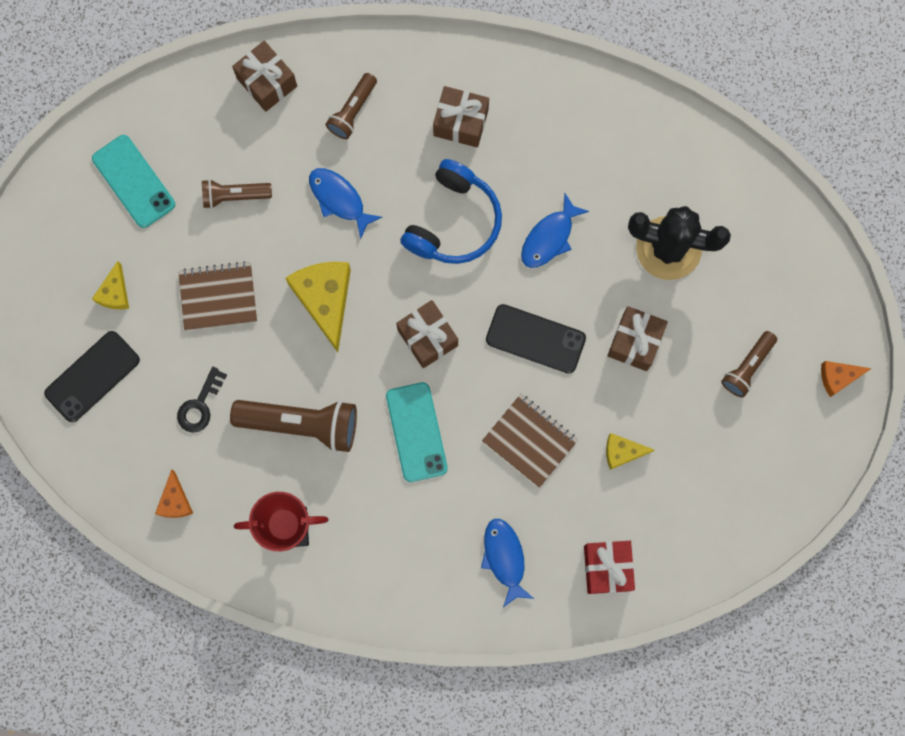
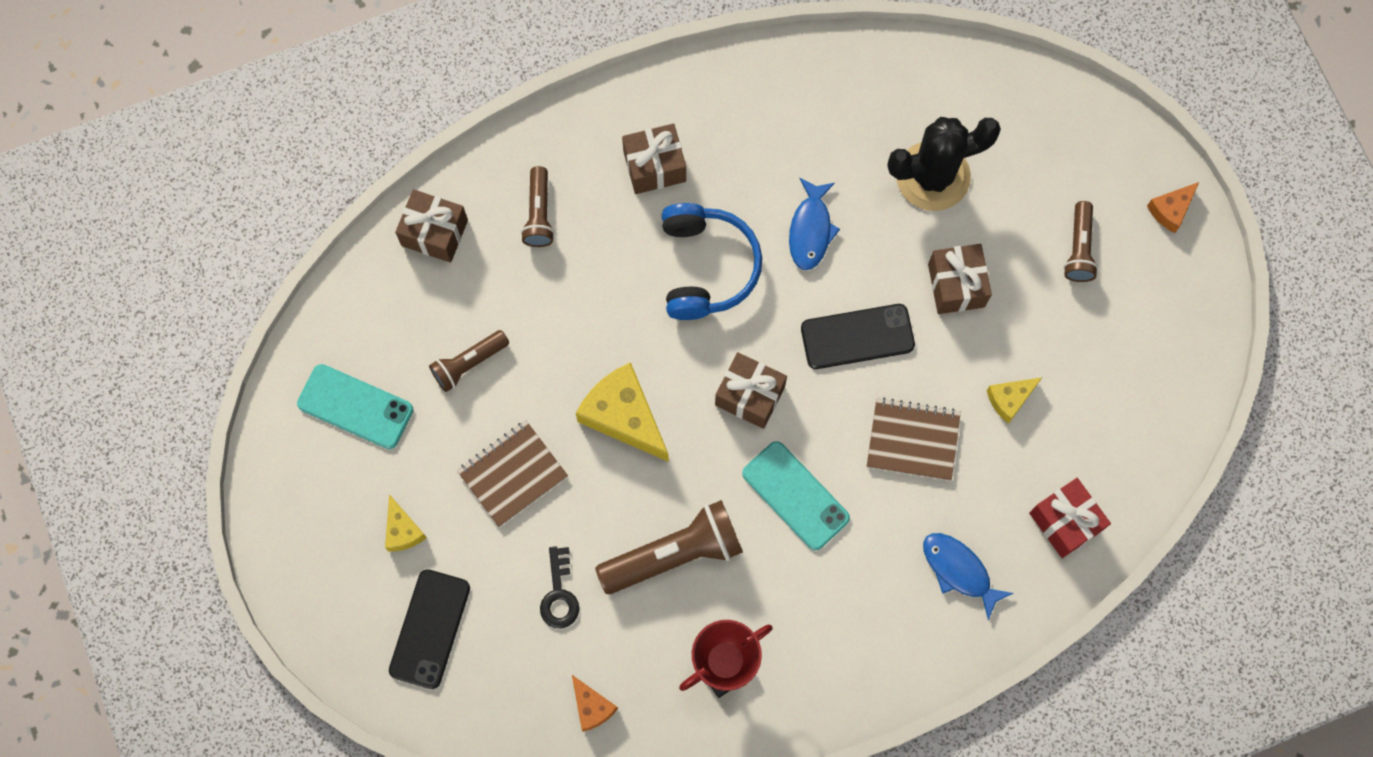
camera: 30 degrees left, 5 degrees down
blue fish [309,168,382,239] -> none

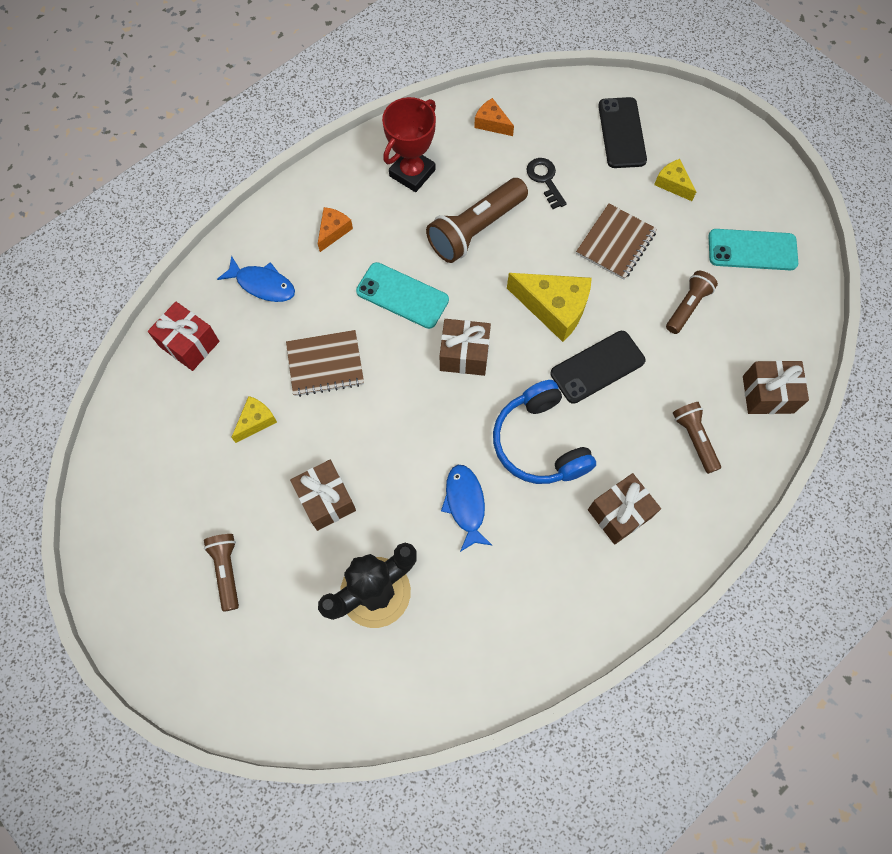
camera: 160 degrees right, 5 degrees down
black phone [801,304,915,369] -> black phone moved to [551,331,645,404]
orange cheese [1147,182,1199,233] -> orange cheese moved to [318,207,353,252]

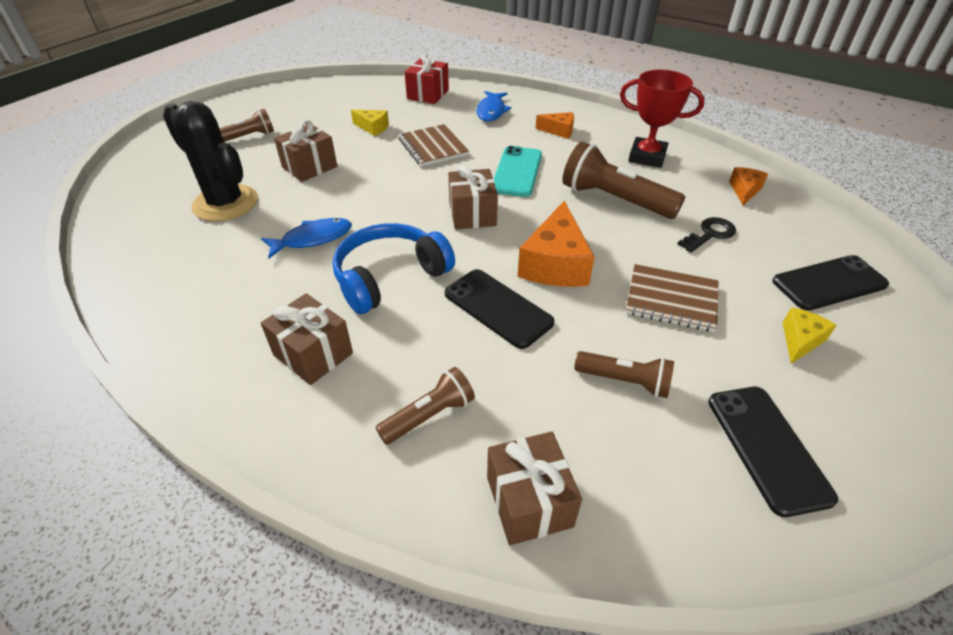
camera: 75 degrees right, 25 degrees down
yellow cheese [507,273,592,342] -> orange cheese [518,201,595,287]
turquoise phone [709,229,798,270] -> black phone [708,387,838,517]

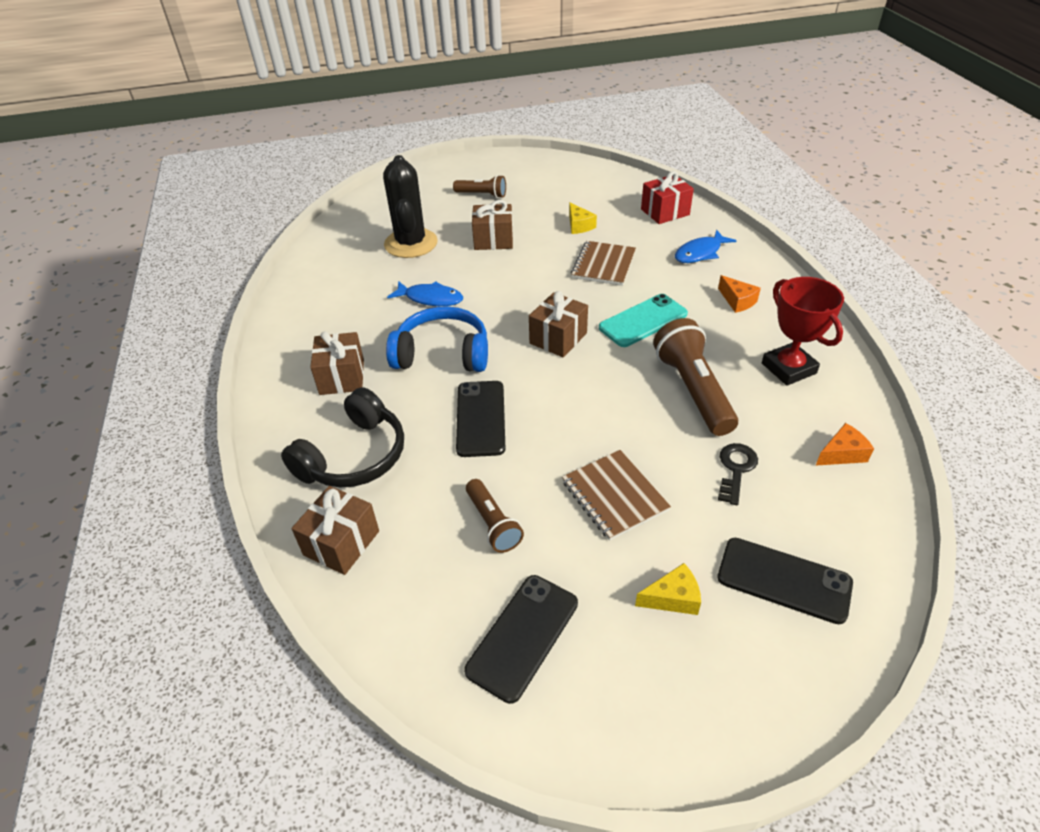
camera: 45 degrees right, 0 degrees up
brown flashlight [375,367,475,445] -> black headphones [281,387,404,487]
orange cheese [518,201,595,287] -> none
black key [677,217,736,253] -> black key turned 75 degrees counterclockwise [718,443,758,505]

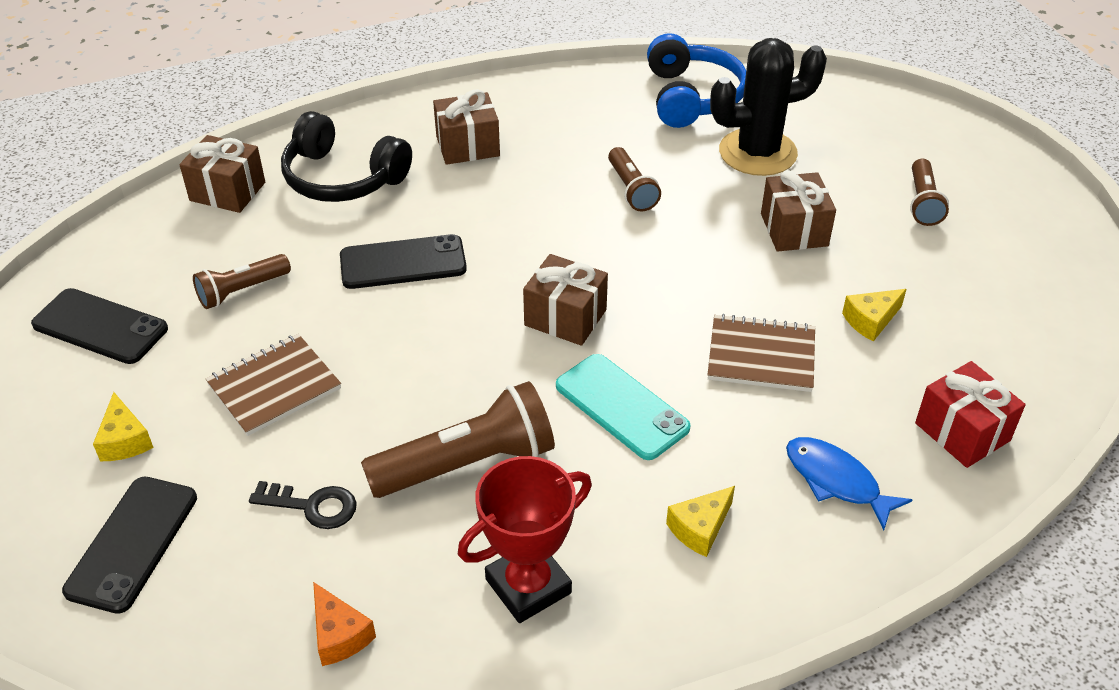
camera: 80 degrees right, 0 degrees up
blue headphones [386,306,488,372] -> blue headphones moved to [647,33,746,128]
blue fish [387,281,463,306] -> brown flashlight [608,147,661,212]
orange cheese [718,275,761,313] -> yellow cheese [666,486,735,557]

